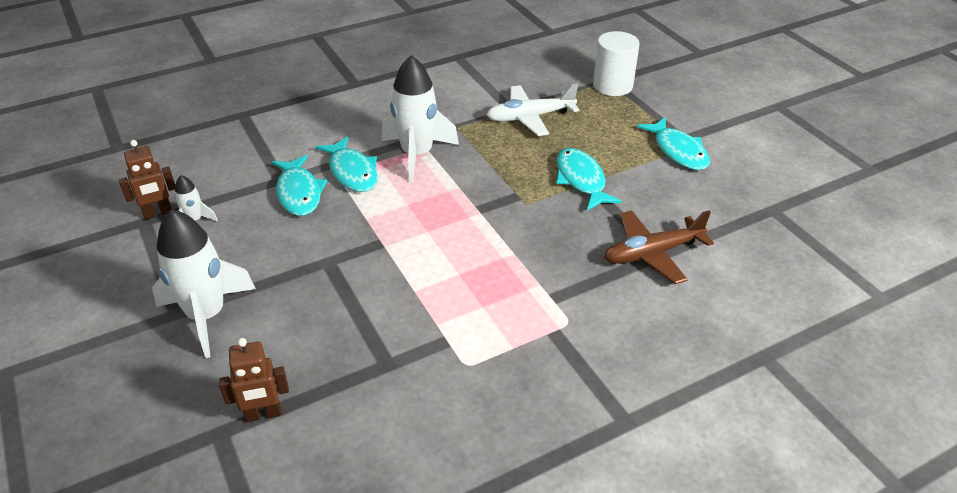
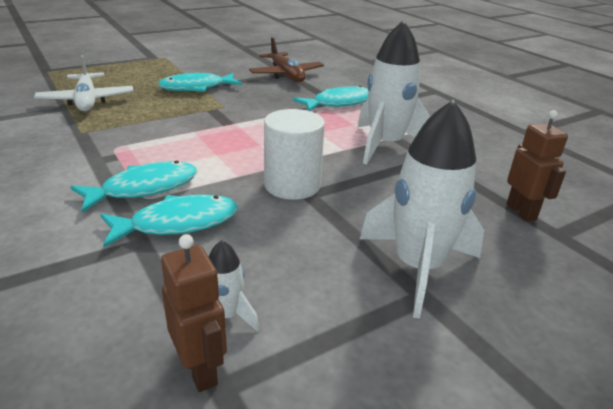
camera: 95 degrees left, 10 degrees down
white rocket [382,55,459,183] -> white rocket moved to [357,20,430,165]
white cylinder [593,31,640,96] -> white cylinder moved to [264,109,325,200]
turquoise fish [637,117,710,170] -> turquoise fish moved to [293,86,368,111]

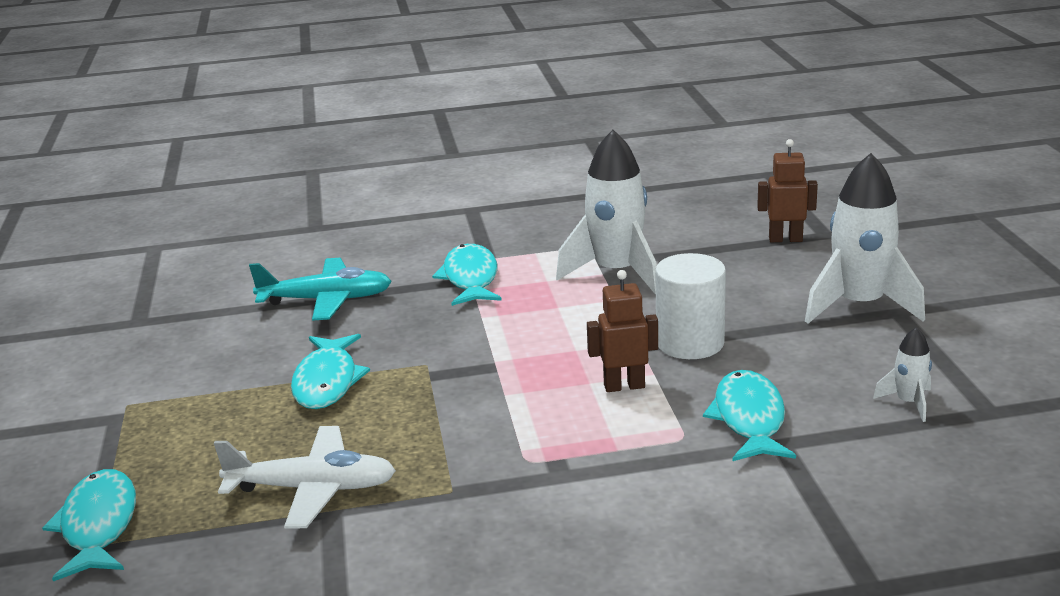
camera: 65 degrees left, 5 degrees down
turquoise fish [71,161,197,213] -> turquoise fish moved to [42,469,136,581]
brown robot [161,234,227,392] -> brown robot moved to [587,270,658,392]
brown plane [249,37,324,82] -> turquoise plane [249,258,392,321]

